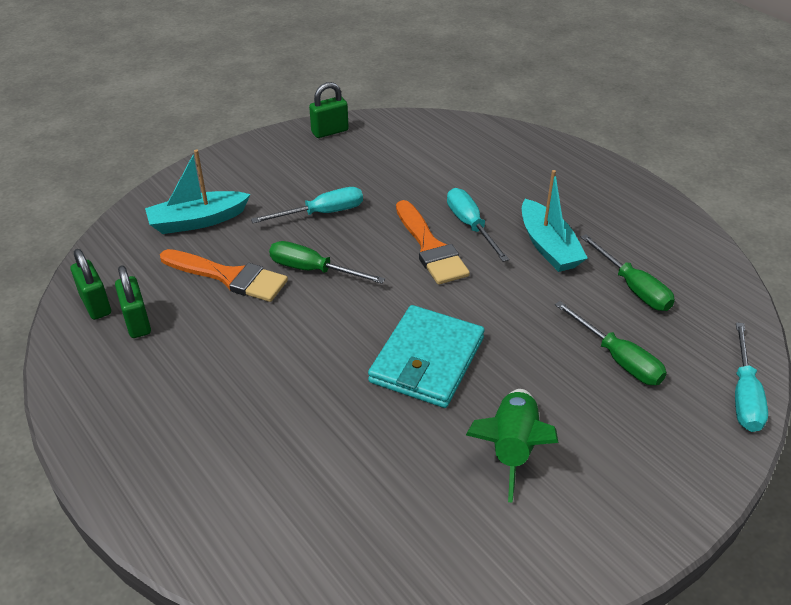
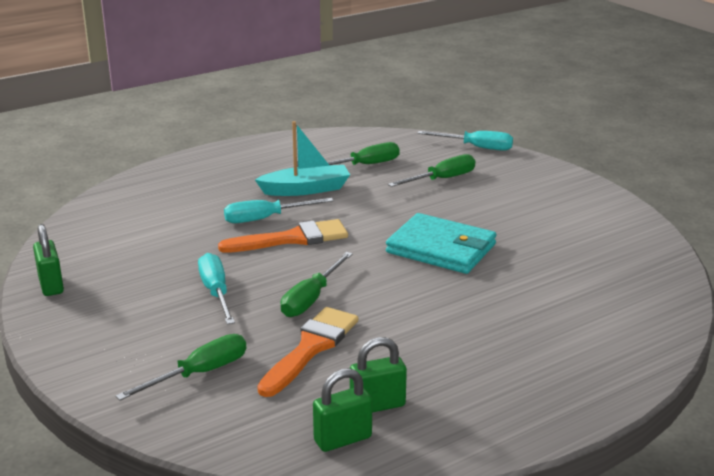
camera: 85 degrees left, 15 degrees down
turquoise boat [145,150,251,234] -> green screwdriver [115,334,246,401]
green rocket [466,389,559,503] -> none

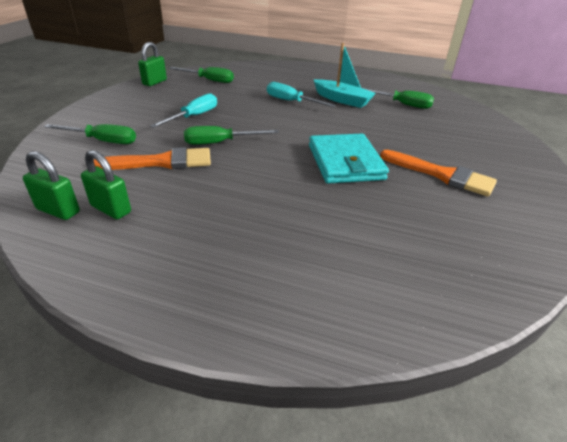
camera: 50 degrees right, 10 degrees up
orange brush [218,219,348,253] -> orange brush moved to [380,150,497,197]
green screwdriver [388,154,475,187] -> green screwdriver moved to [169,67,234,83]
turquoise screwdriver [417,131,513,151] -> none

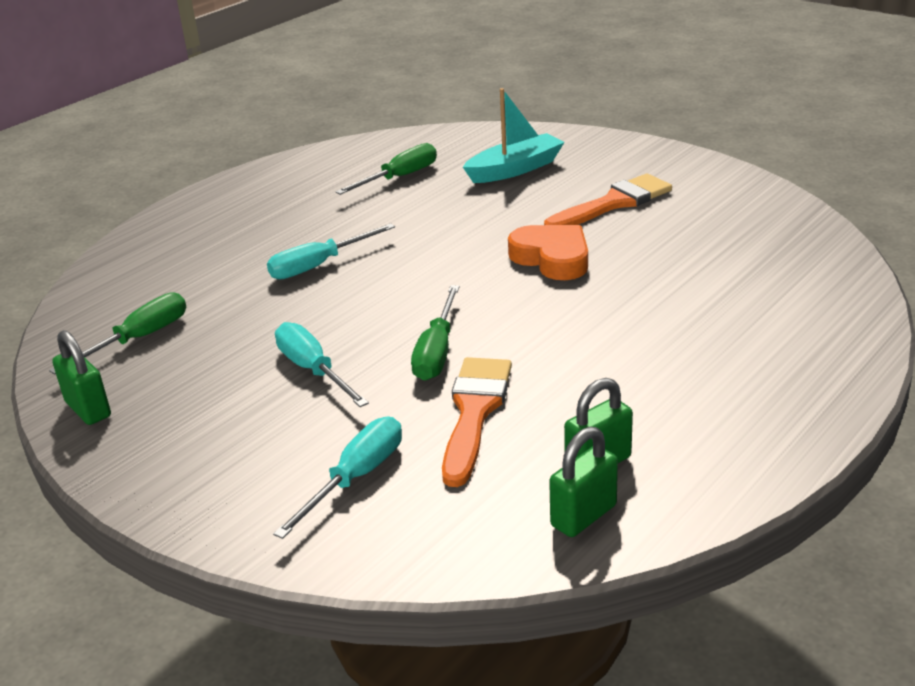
camera: 65 degrees left, 5 degrees down
green screwdriver [44,124,136,144] -> turquoise screwdriver [273,417,402,539]
turquoise wallet [309,134,389,183] -> orange heart [508,225,588,280]
turquoise boat [313,43,376,108] -> turquoise boat moved to [463,88,564,183]

